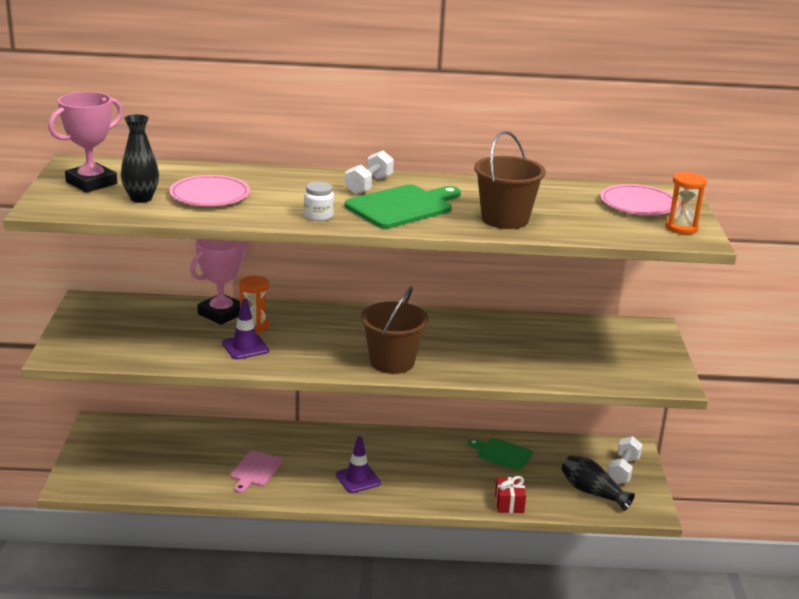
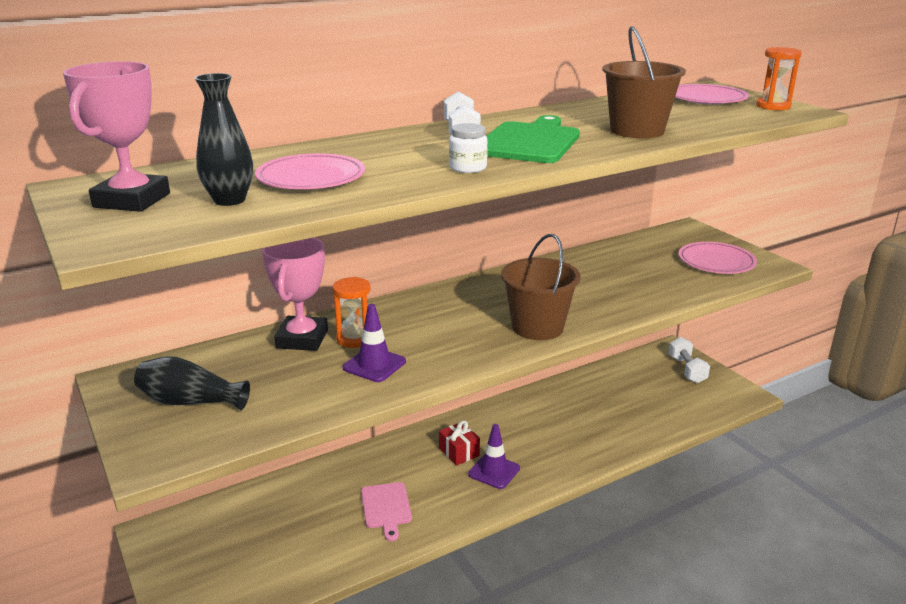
camera: 30 degrees left, 0 degrees up
green cutting board [468,438,533,470] -> none
red gift [495,476,526,513] -> red gift moved to [439,420,480,465]
black vase [561,455,635,511] -> black vase moved to [134,356,250,410]
none -> pink plate [679,242,757,274]

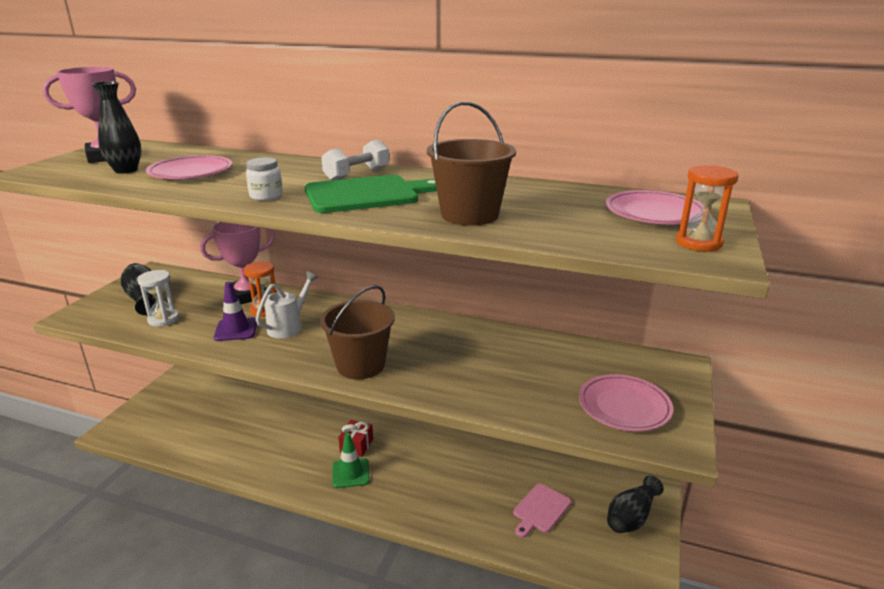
camera: 50 degrees right, 0 degrees up
pink cutting board [361,482,412,541] -> pink cutting board moved to [513,483,571,537]
purple traffic cone [468,424,520,489] -> green traffic cone [332,433,370,488]
white dumbbell [669,337,710,383] -> black vase [607,476,664,533]
none -> white hourglass [137,270,179,327]
none -> white watering can [256,271,318,339]

